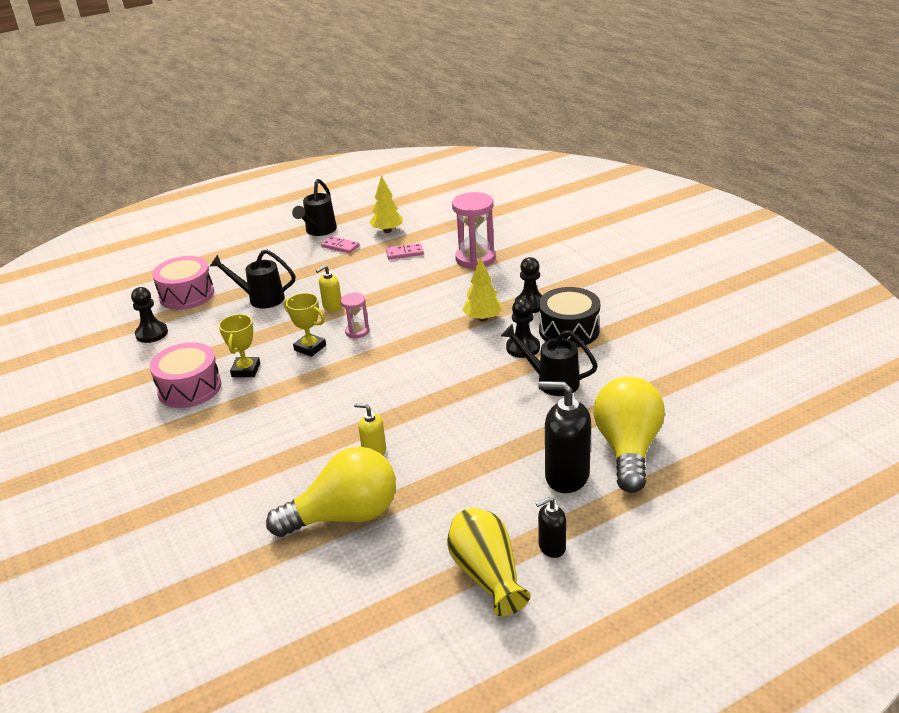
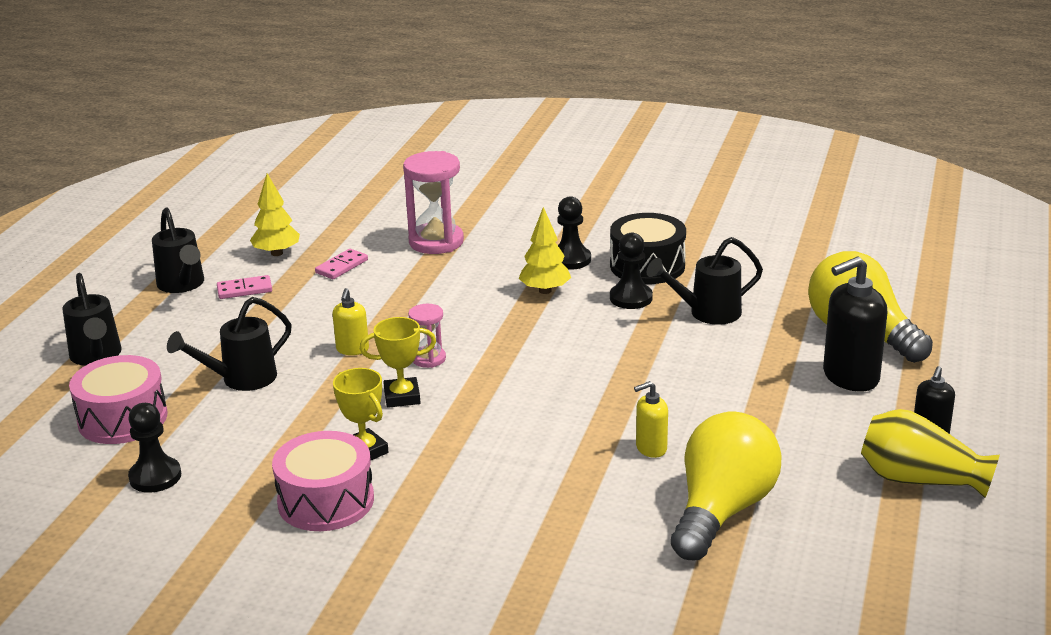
camera: 45 degrees left, 5 degrees down
none -> black watering can [62,273,122,366]

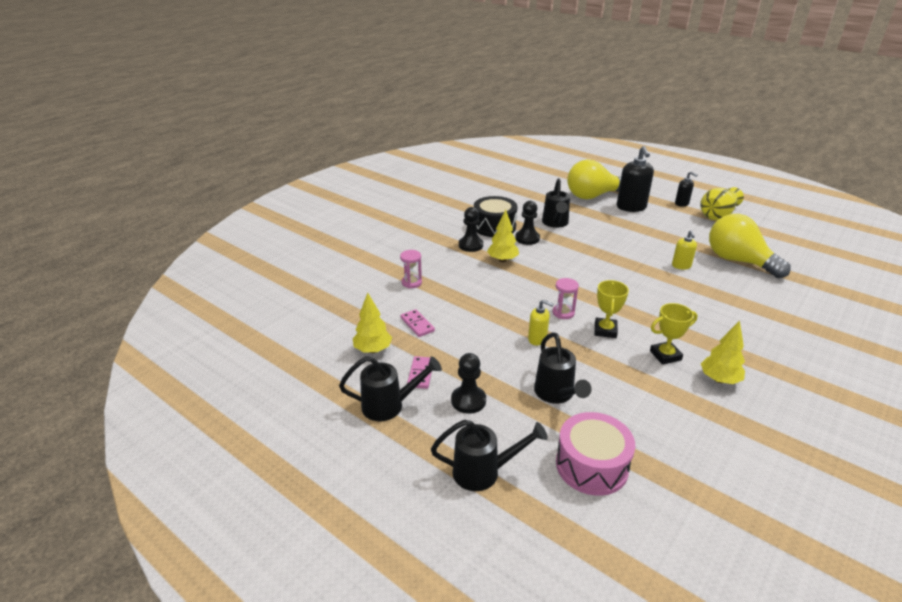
camera: 70 degrees left, 5 degrees up
black pawn [128,403,181,493] -> black pawn moved to [451,353,486,414]
pink drum [272,431,374,531] -> yellow tree [701,321,745,384]
pink hourglass [403,151,464,254] -> pink hourglass [400,250,422,288], size x0.54

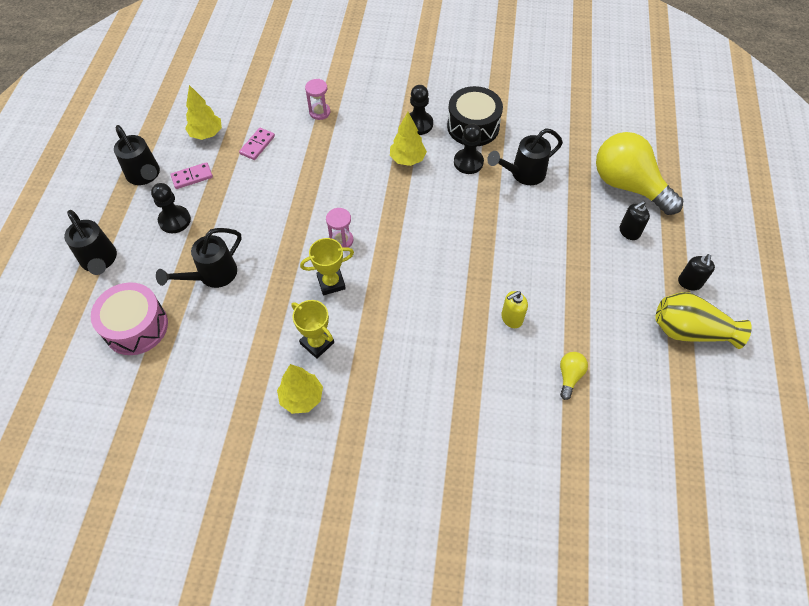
camera: 60 degrees right, 25 degrees up
yellow soap dispenser [528,299,553,346] -> none
black soap dispenser [617,146,654,212] -> black soap dispenser [619,201,650,240], size x0.54
yellow light bulb [709,214,791,278] -> yellow light bulb [560,352,588,400], size x0.42

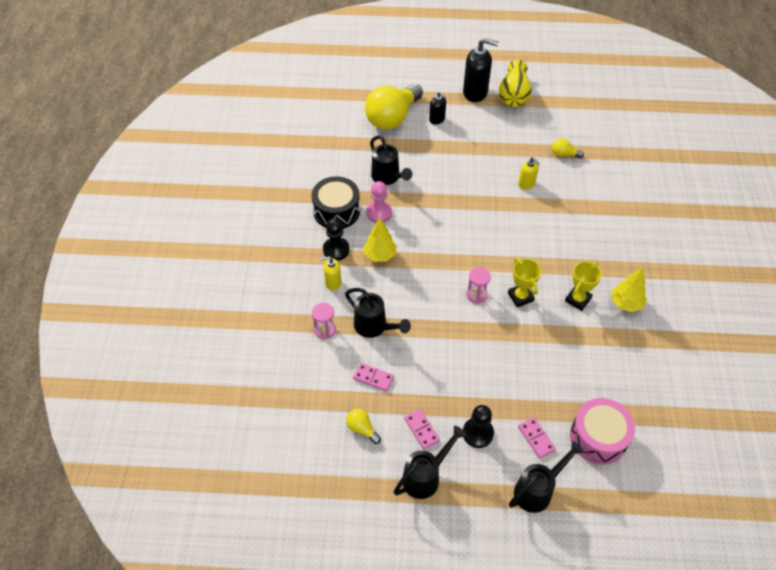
camera: 95 degrees left, 5 degrees down
black watering can [156,228,241,288] -> black watering can moved to [345,288,411,338]
yellow tree [185,85,222,140] -> yellow light bulb [346,409,381,444]
black pawn [454,124,484,174] -> pink pawn [366,181,392,223]
black soap dispenser [678,254,715,291] -> black soap dispenser [463,38,499,102], size x1.84
none -> yellow soap dispenser [320,256,341,290]
none -> pink domino [518,417,556,459]

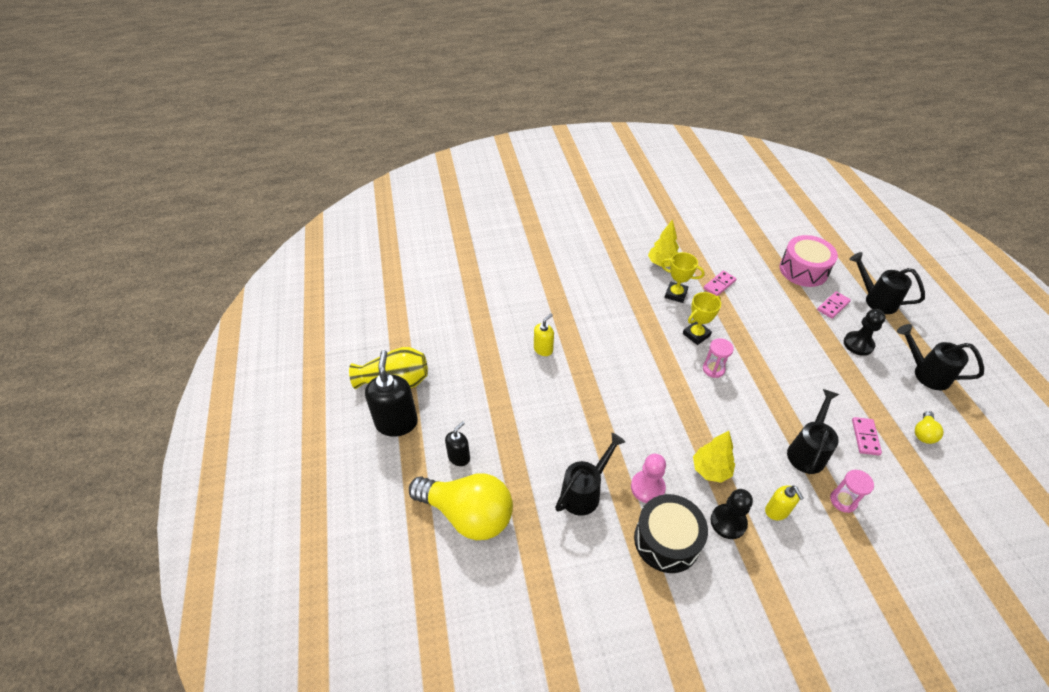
camera: 105 degrees left, 5 degrees down
pink domino [404,409,440,450] -> pink domino moved to [704,271,736,296]
yellow light bulb [552,138,584,158] -> none

